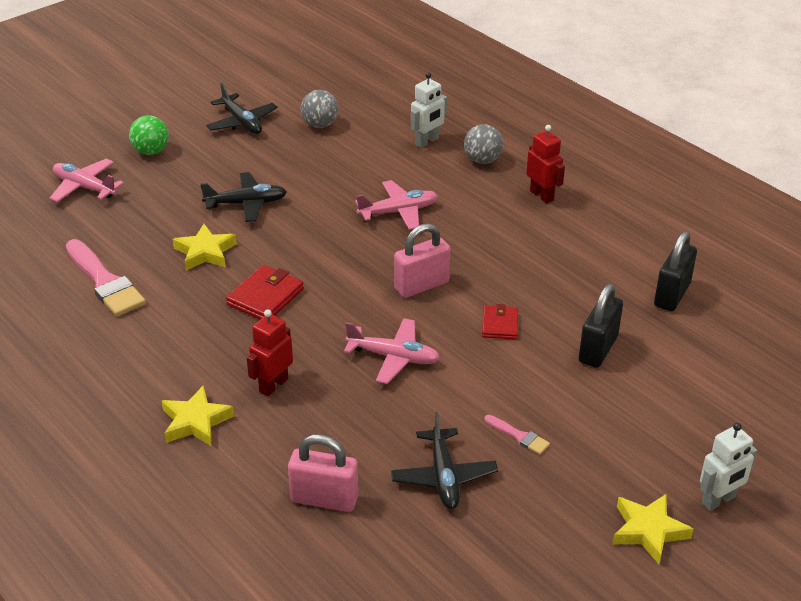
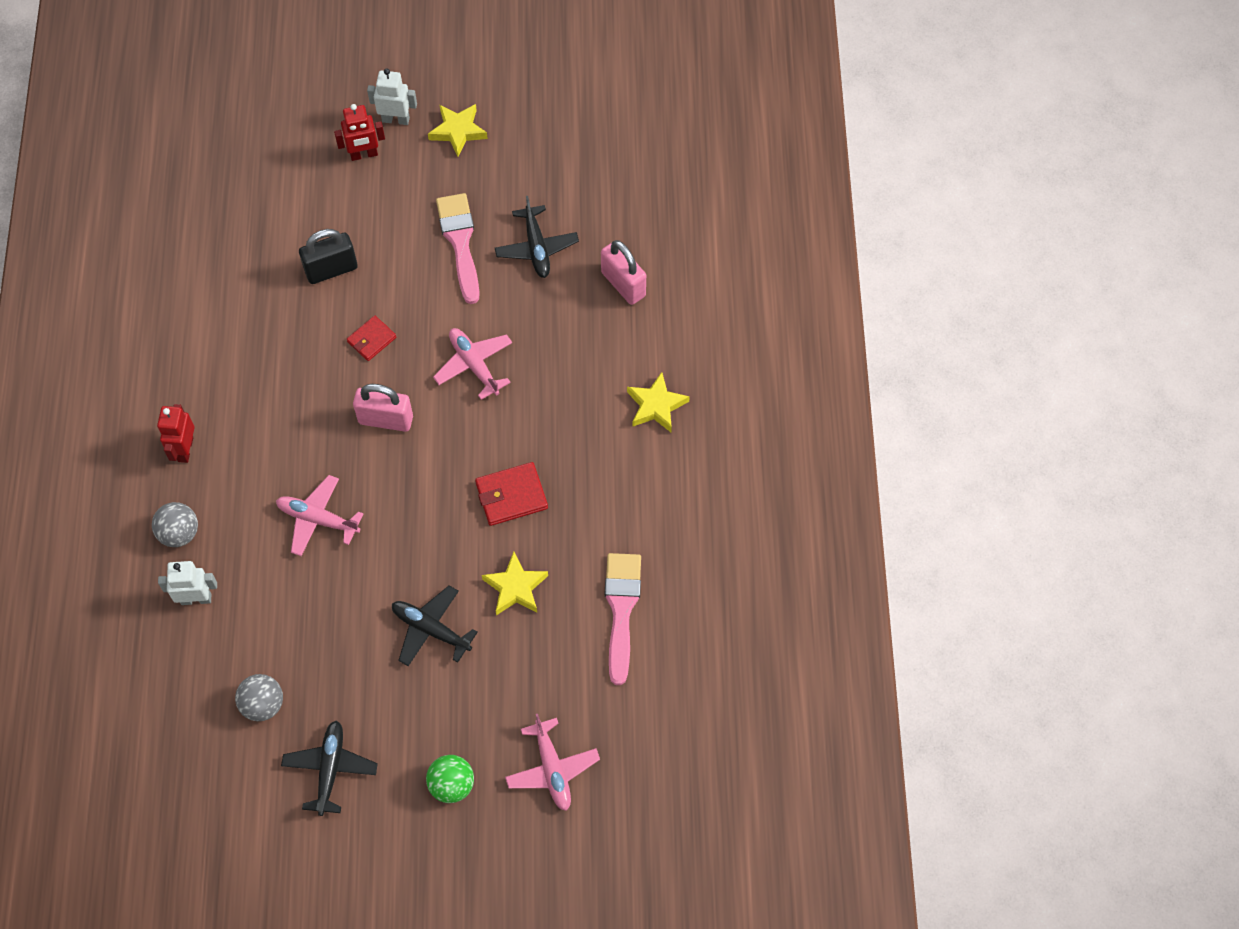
camera: 140 degrees left, 25 degrees up
red robot [247,309,293,397] -> red robot moved to [334,104,385,161]
black plane [391,412,498,509] -> black plane turned 135 degrees clockwise [495,196,579,278]
pink brush [485,415,550,455] -> pink brush [436,193,480,304], size x2.11
black padlock [654,231,697,311] -> none

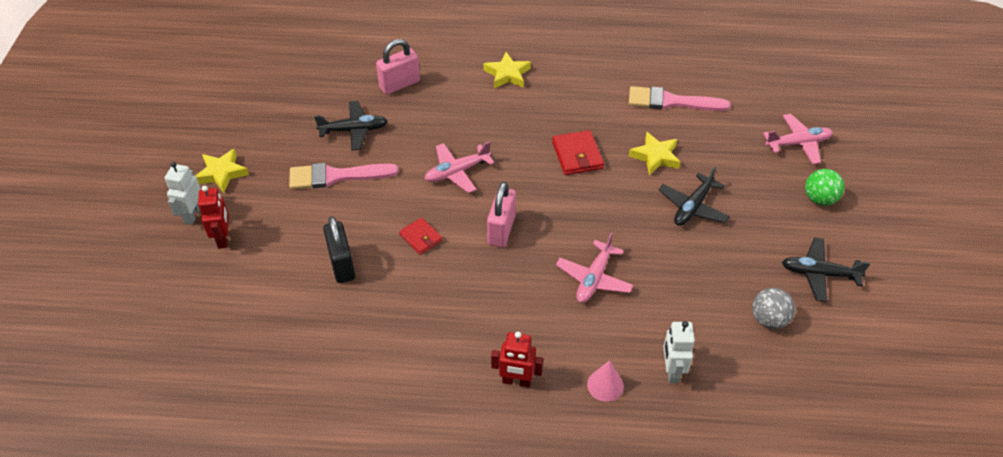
camera: 85 degrees left, 15 degrees down
grey ball [152,502,198,547] -> pink cone [587,360,624,402]

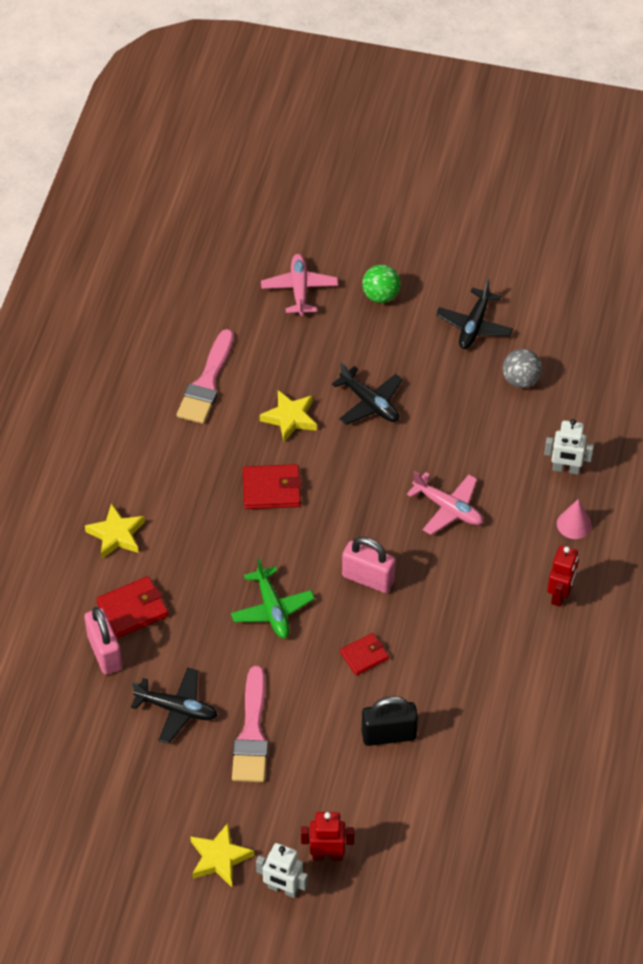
camera: 80 degrees left, 5 degrees up
black plane [314,101,388,151] -> black plane turned 105 degrees clockwise [131,667,218,744]
pink plane [425,141,495,193] -> green plane [231,558,315,638]
none -> red wallet [97,576,169,638]

